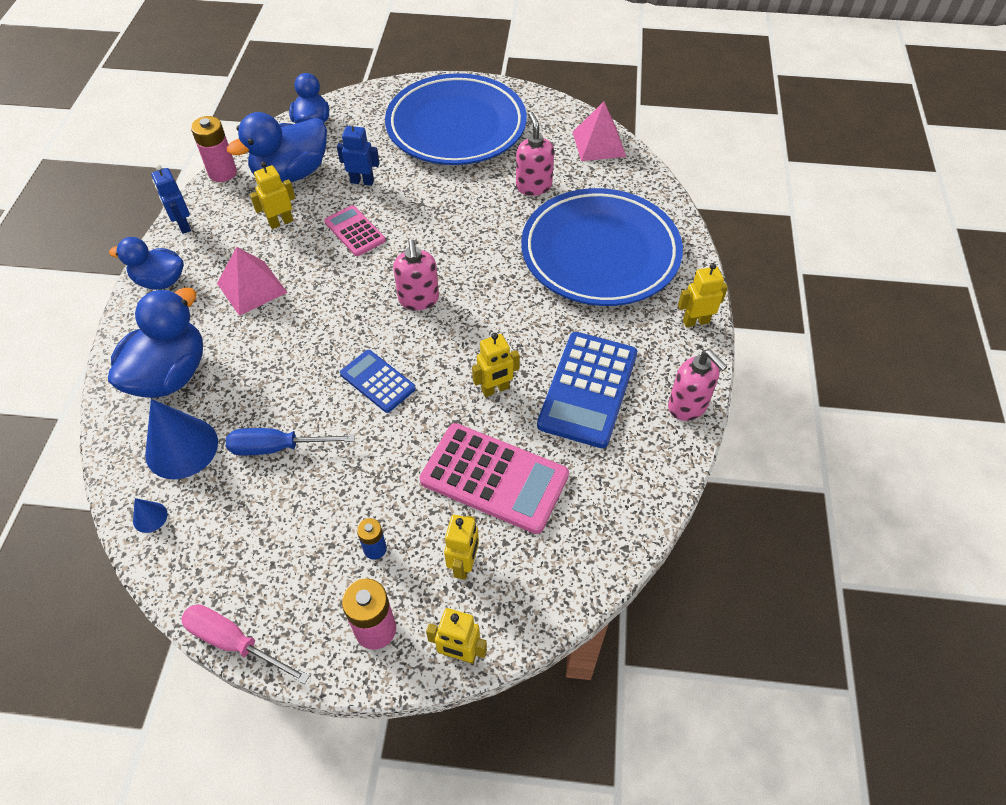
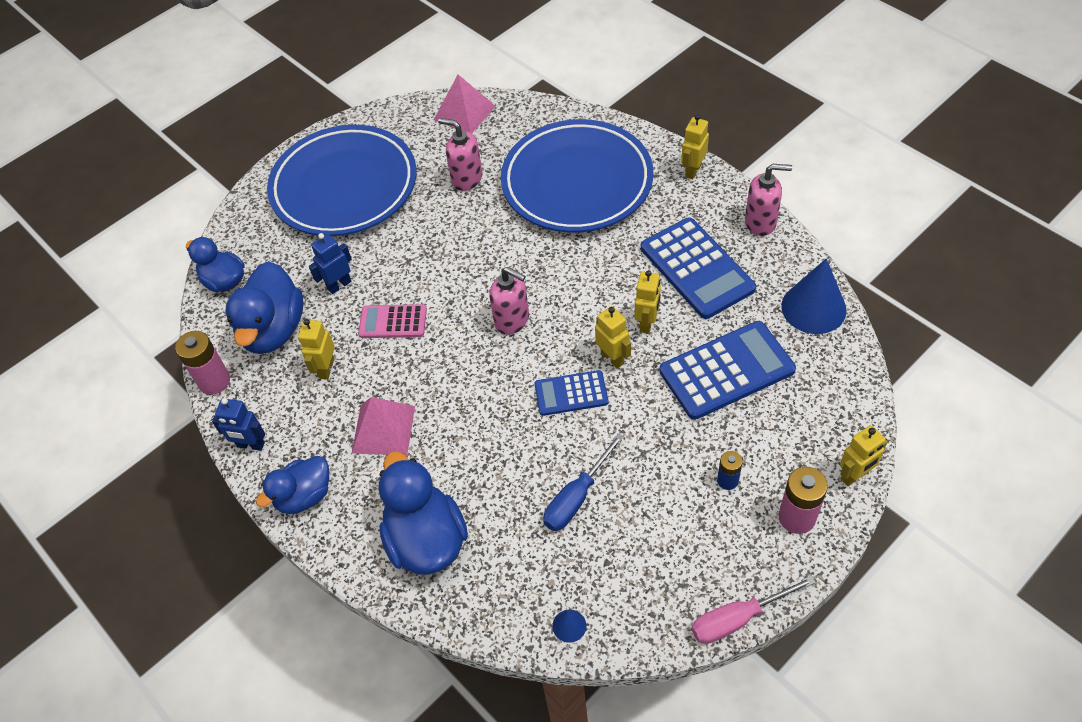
camera: 45 degrees left, 0 degrees up
blue cone [145,399,218,479] -> blue cone moved to [782,258,847,334]
pink calculator [420,423,569,534] -> blue calculator [659,321,796,420]
yellow robot [444,515,479,580] -> yellow robot moved to [595,306,631,369]

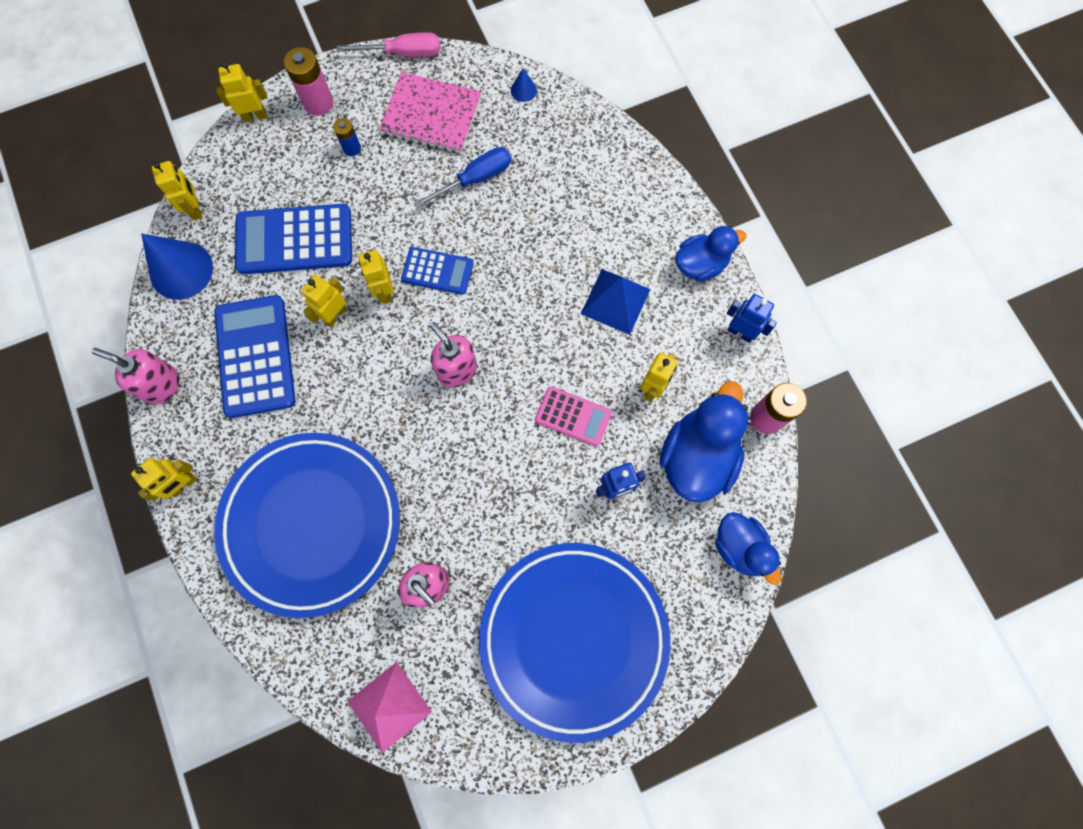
camera: 165 degrees left, 20 degrees up
pink pyramid [352,397,415,455] -> blue pyramid [581,269,651,335]
blue duck [379,451,468,575] -> none
none -> yellow robot [152,161,202,220]
none -> pink notebook [379,72,482,153]

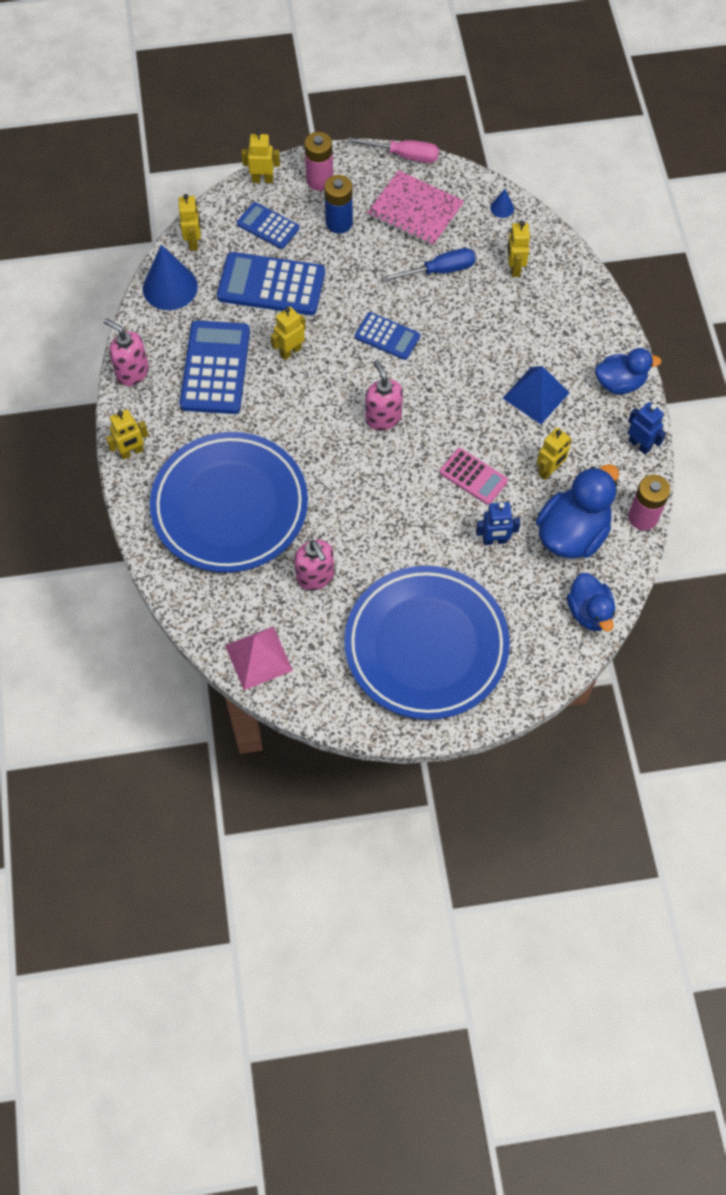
camera: 15 degrees right, 10 degrees down
blue battery [333,118,361,156] -> blue battery [324,175,353,234], size x1.68
yellow robot [358,250,394,304] -> yellow robot moved to [507,221,530,277]
none -> blue calculator [237,202,299,249]

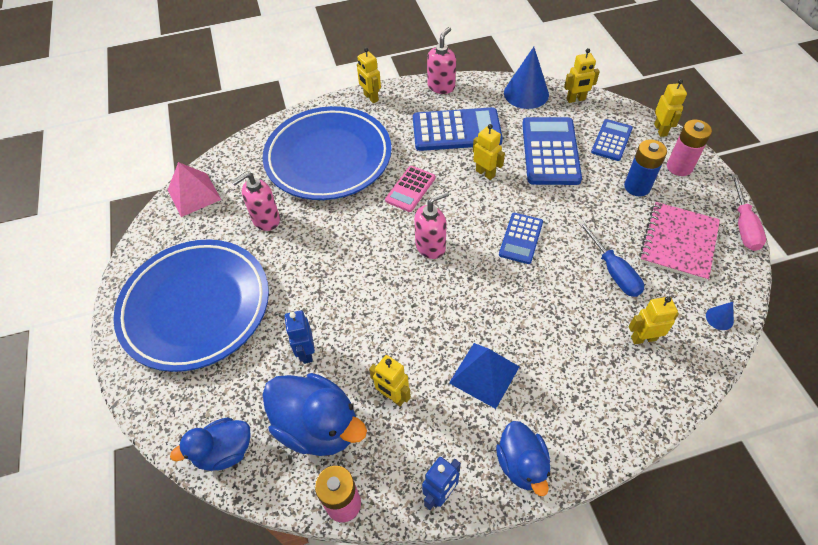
camera: 85 degrees right, 10 degrees down
pink calculator [440,448,508,505] -> pink calculator moved to [385,166,435,212]

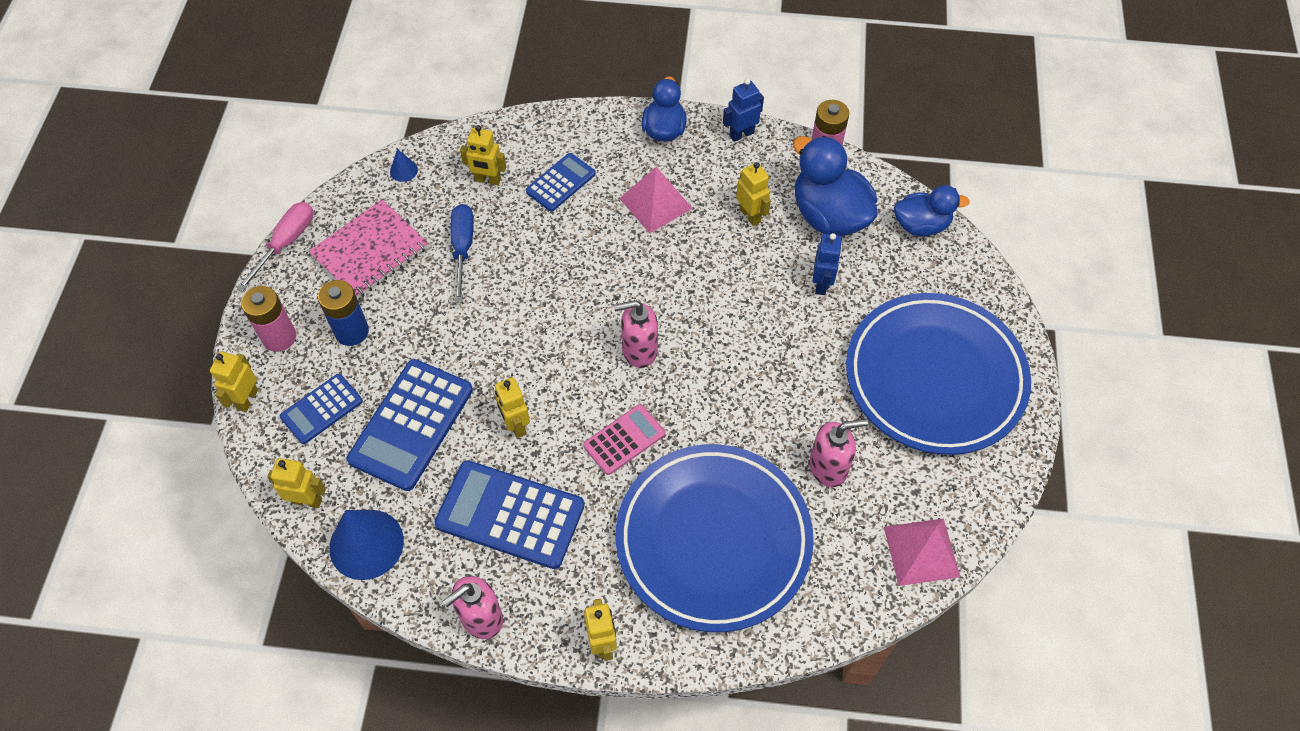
camera: 160 degrees left, 5 degrees up
blue pyramid [449,343,519,409] -> pink pyramid [619,167,693,233]
blue calculator [499,213,543,264] -> blue calculator moved to [526,153,596,212]

